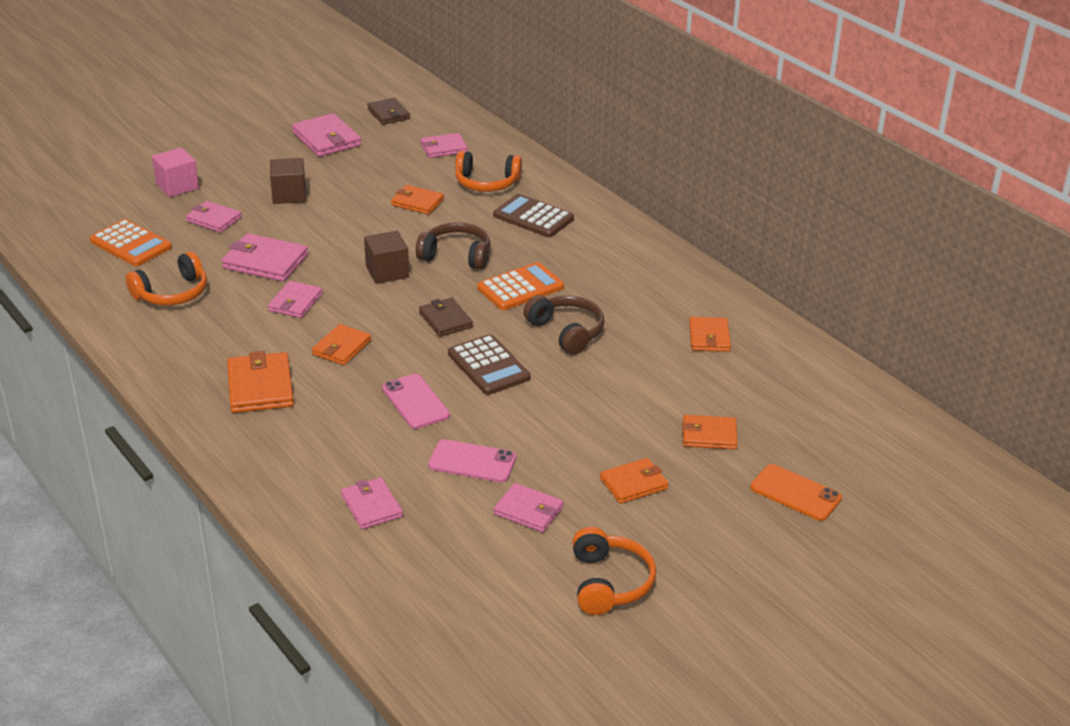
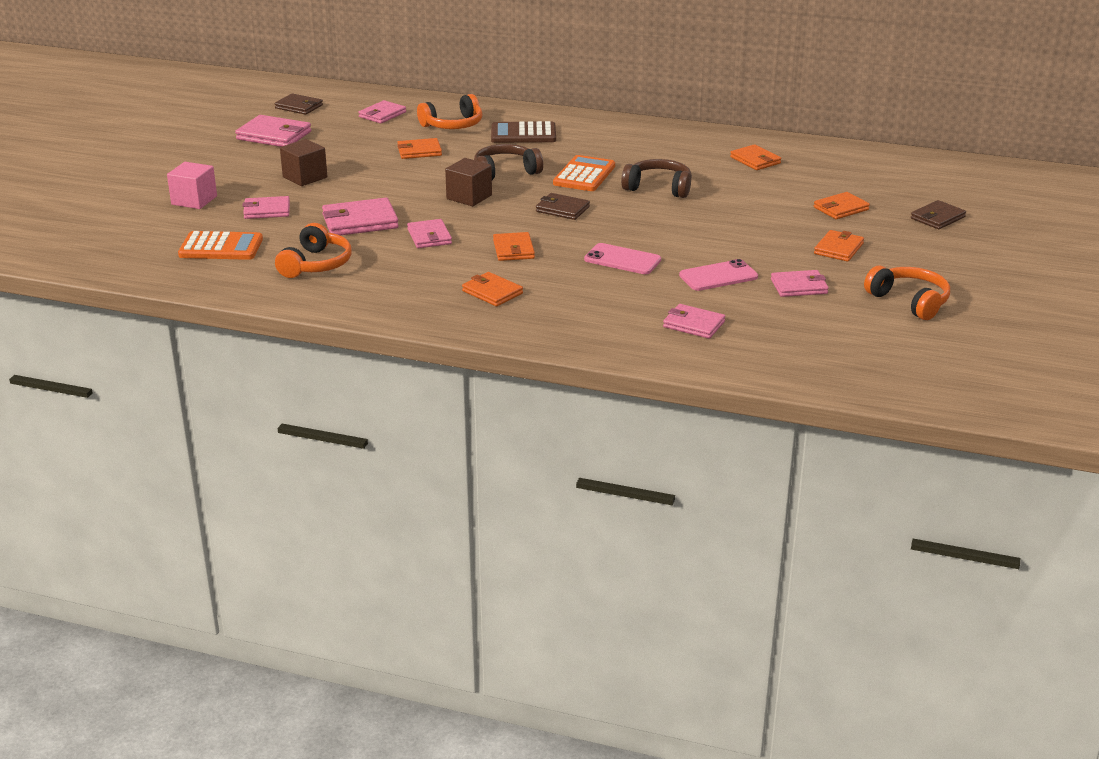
camera: 35 degrees left, 5 degrees down
orange wallet [227,351,294,413] -> orange wallet [462,272,523,306], size x0.66
brown calculator [448,334,531,395] -> none
orange phone [750,464,842,521] -> brown wallet [911,200,966,229]

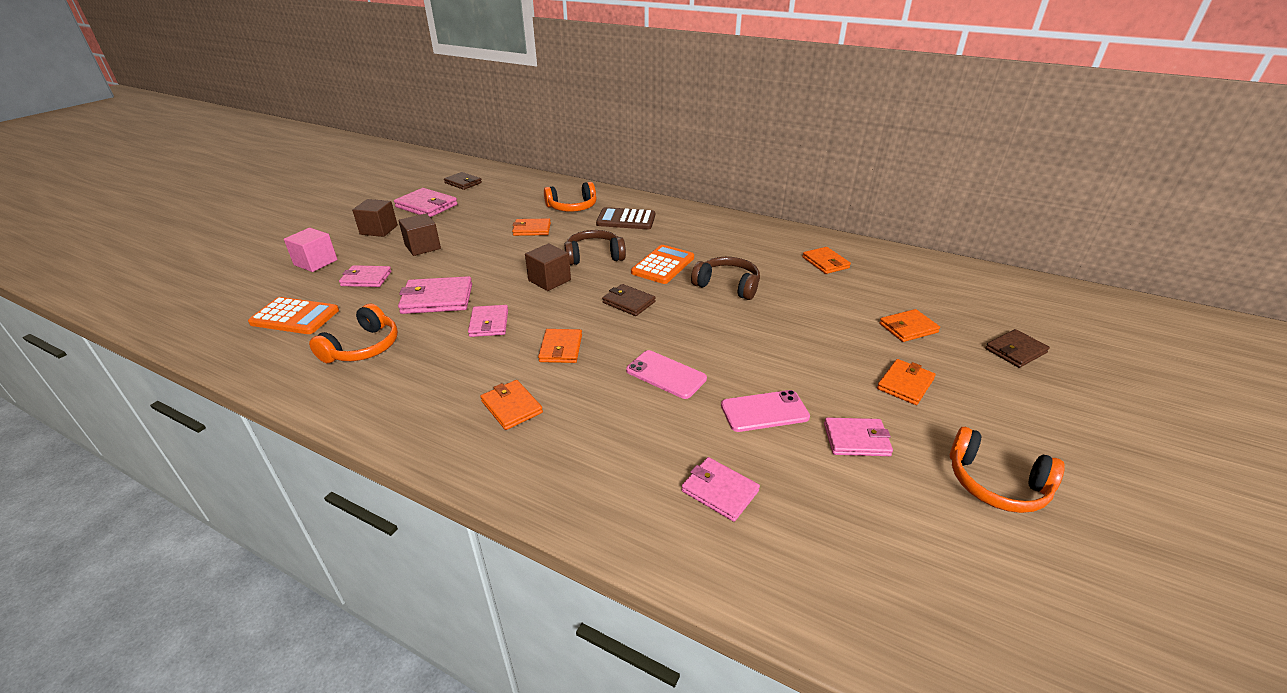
camera: 10 degrees right, 5 degrees up
pink wallet [359,100,406,123] -> none
orange headphones [864,265,950,320] -> orange headphones turned 150 degrees clockwise [950,427,1065,513]
none -> brown cube [352,199,398,237]

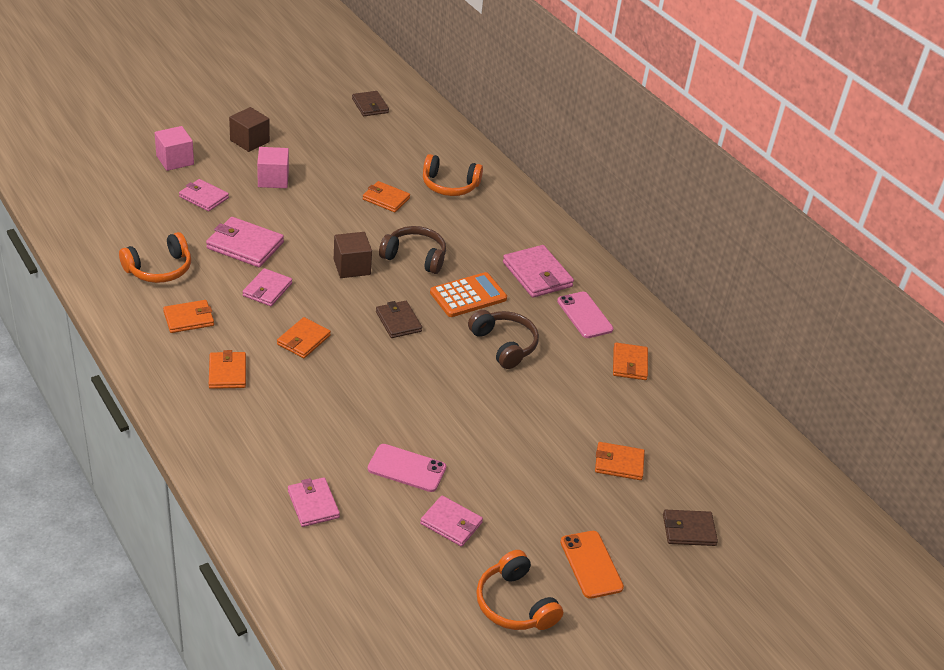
camera: 25 degrees right, 5 degrees up
orange calculator [248,297,339,334] -> none
pink wallet [394,188,458,217] -> pink wallet moved to [503,245,574,298]
brown cube [399,213,441,256] -> pink cube [257,147,289,188]
brown calculator [596,207,655,229] -> none
pink phone [626,350,707,399] -> pink phone moved to [557,292,613,338]
orange wallet [877,359,936,405] -> orange wallet moved to [163,300,214,333]
none -> orange phone [560,531,624,599]

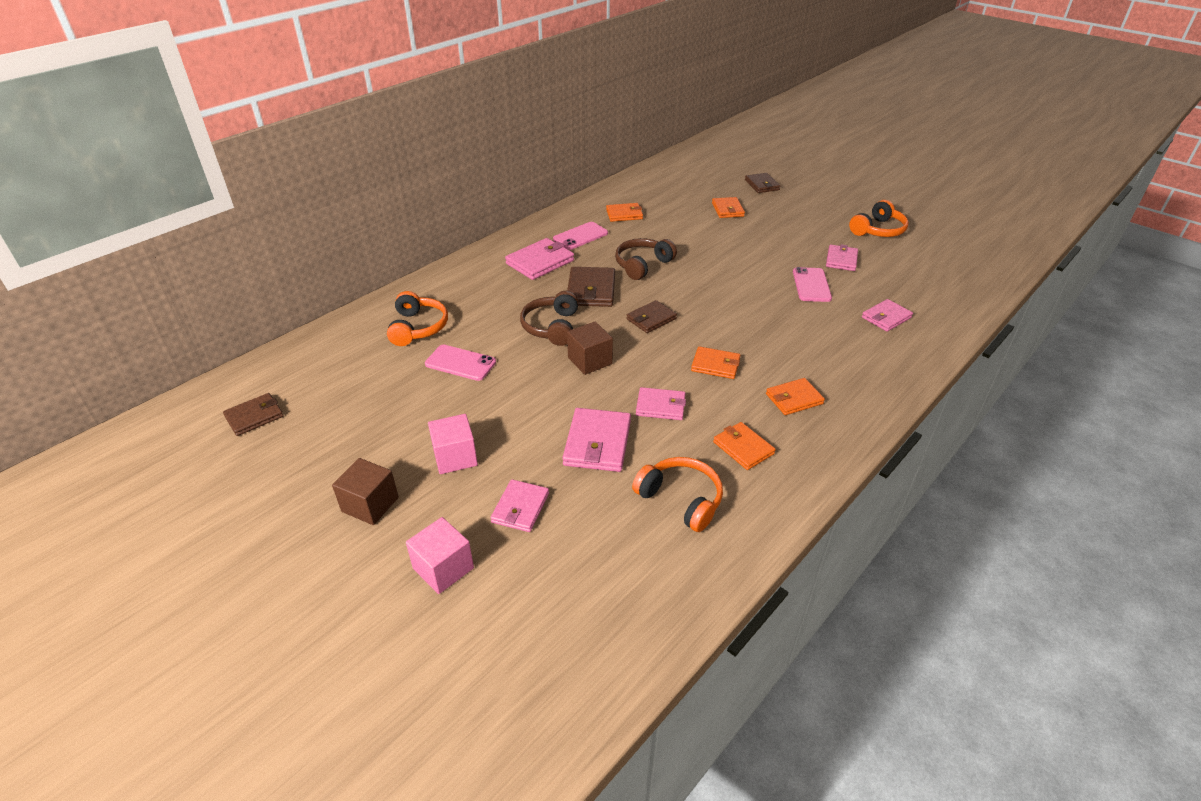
camera: 100 degrees left, 0 degrees up
orange wallet [363,181,410,212] -> pink phone [425,345,496,381]
orange calculator [430,272,507,317] -> brown wallet [567,267,615,307]
orange phone [560,531,624,599] -> none

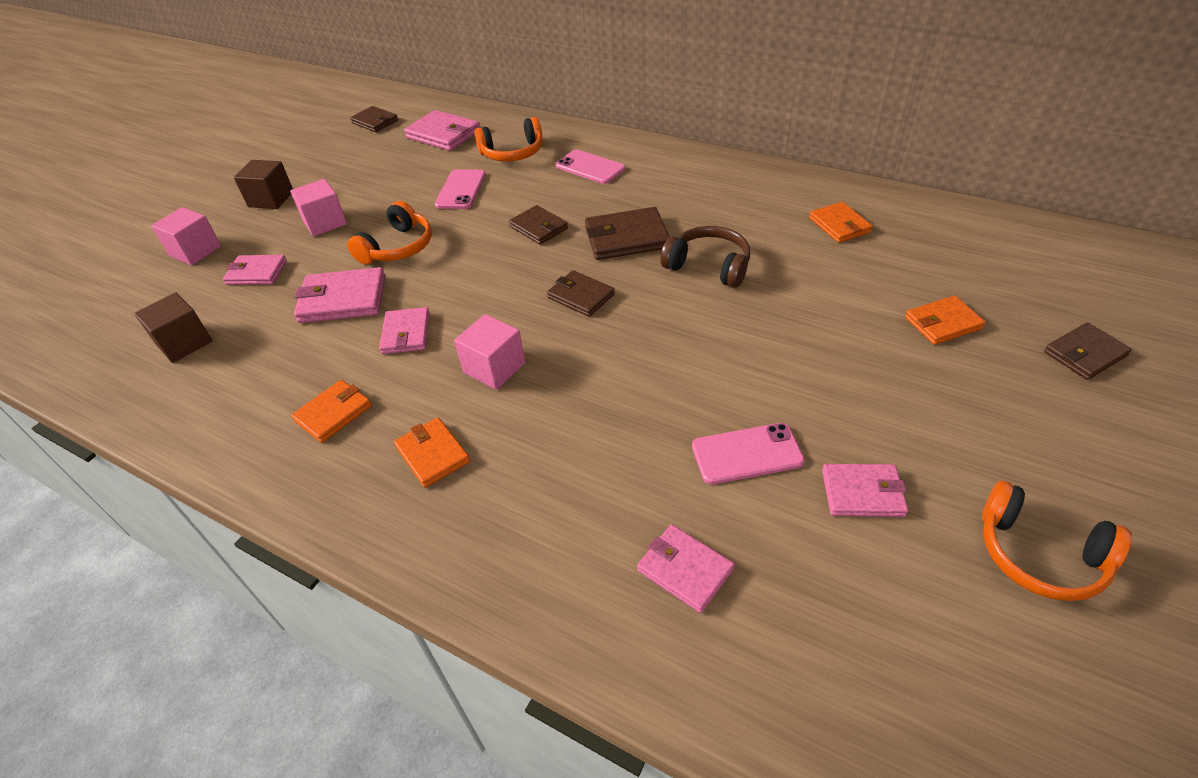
camera: 80 degrees right, 5 degrees up
pink wallet [505,238,574,280] -> pink wallet moved to [404,110,480,151]
brown headphones [520,291,579,346] -> brown wallet [509,205,568,245]
pink phone [553,222,608,250] -> pink phone moved to [556,150,625,184]
brown cube [567,322,613,375] -> brown cube moved to [134,292,212,363]
orange headphones [632,457,723,532] -> orange headphones moved to [347,201,432,265]
orange wallet [691,346,740,379] -> pink cube [454,314,526,390]

